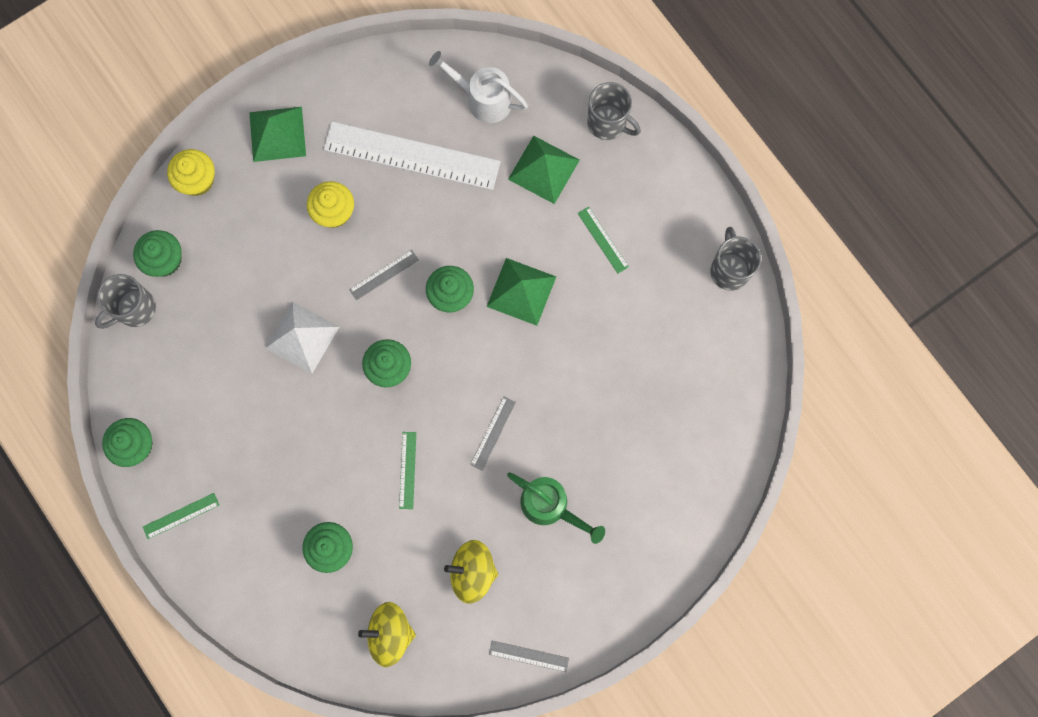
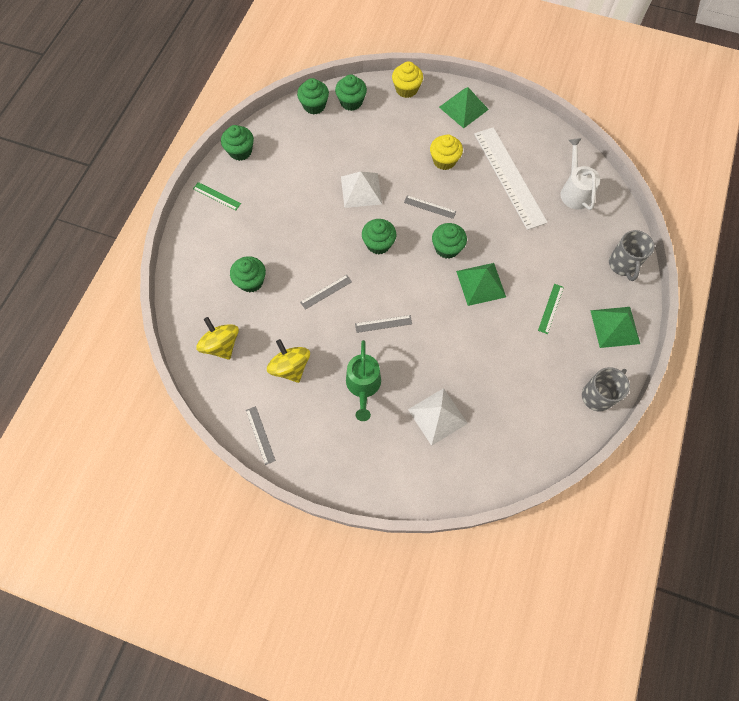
camera: 55 degrees right, 10 degrees down
grey mug [95,274,156,329] -> green cupcake [297,78,329,115]
green ruler [399,432,416,509] -> grey ruler [300,275,352,310]
green pyramid [508,136,580,204] -> green pyramid moved to [590,307,640,348]
none -> white pyramid [408,388,468,446]

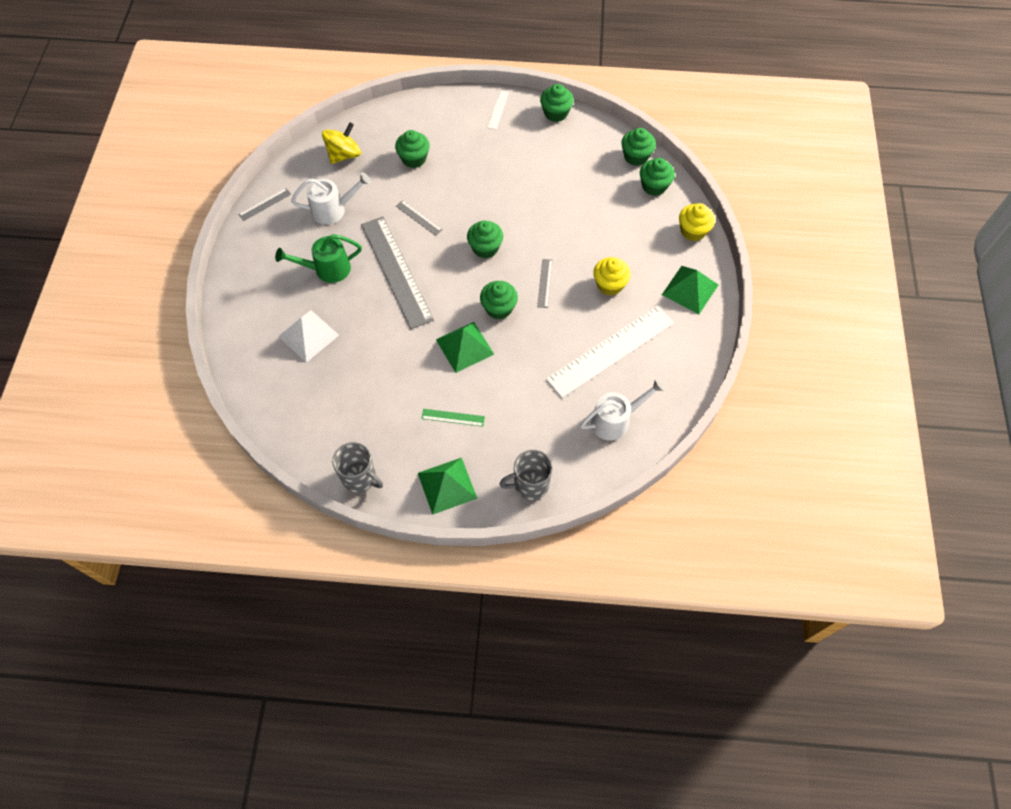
camera: 75 degrees right, 5 degrees down
green ruler [193,182,241,210] -> white ruler [487,90,509,130]
yellow spinning top [267,339,310,383] -> white watering can [291,172,371,225]
white pyramid [341,171,382,208] -> none
grey ruler [355,315,412,333] -> grey ruler [361,217,434,329], size x2.39

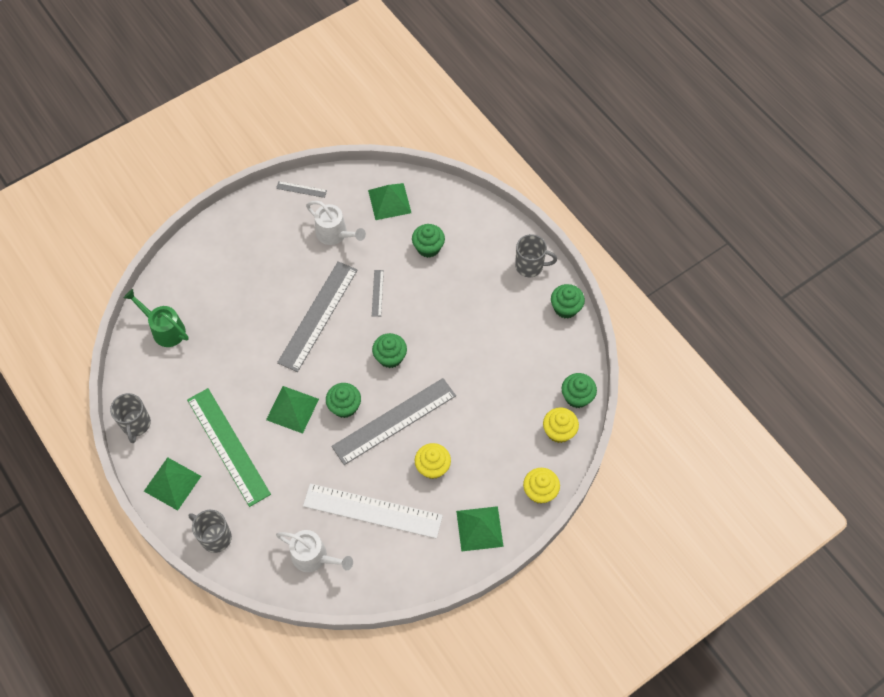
camera: 50 degrees right, 0 degrees up
green watering can [275,234,362,283] -> green watering can moved to [124,289,189,347]
white pyramid [278,310,339,363] -> none
yellow spinning top [322,122,361,164] -> green pyramid [368,183,411,220]
green ruler [421,409,485,427] -> green ruler [187,388,271,507], size x2.39
white ruler [487,90,509,130] -> grey mug [515,234,557,277]
grey ruler [537,259,553,308] -> grey ruler [331,378,456,465], size x2.39
green cupcake [640,158,675,196] -> yellow cupcake [543,407,579,443]

